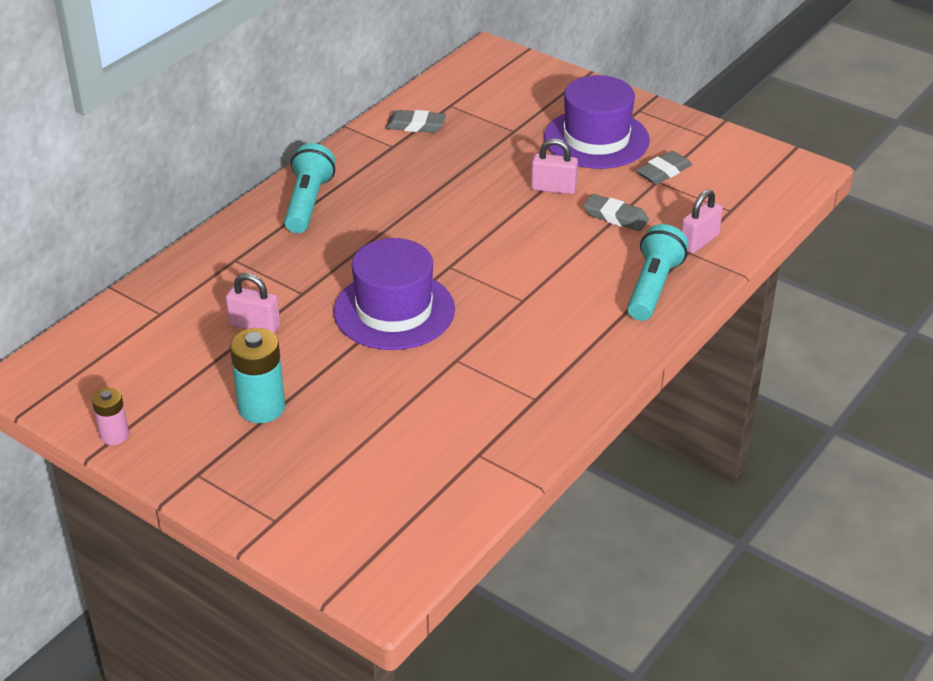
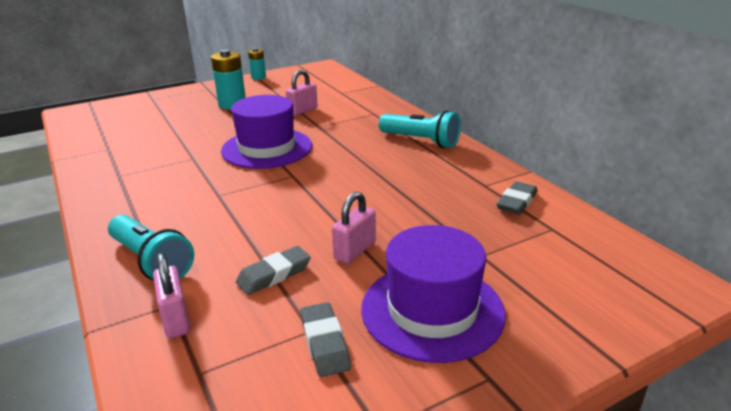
camera: 115 degrees right, 10 degrees down
pink battery [92,387,129,445] -> turquoise battery [248,48,266,80]

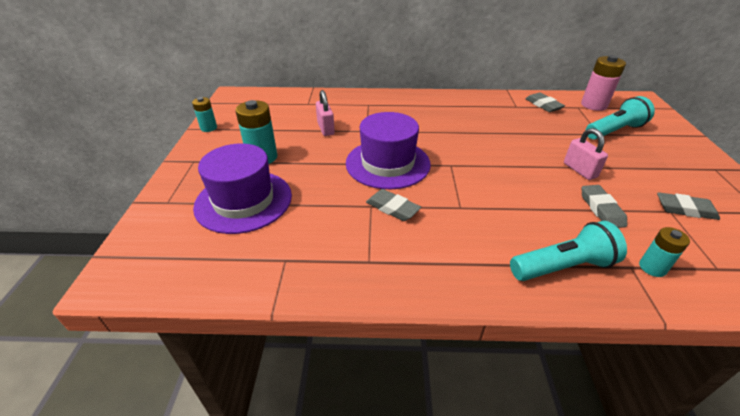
camera: 60 degrees left, 10 degrees up
pink padlock [153,253,190,338] -> turquoise battery [639,227,690,277]
purple hat [361,225,506,363] -> purple hat moved to [193,143,292,234]
turquoise flashlight [379,111,461,148] -> turquoise flashlight moved to [585,96,655,140]
none -> grey eraser [366,189,421,221]
none -> pink battery [581,55,626,111]

